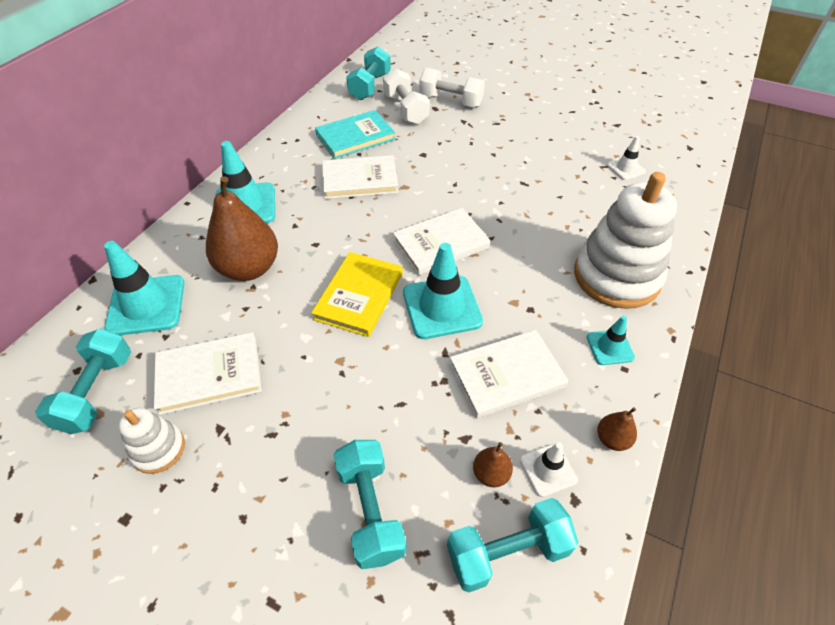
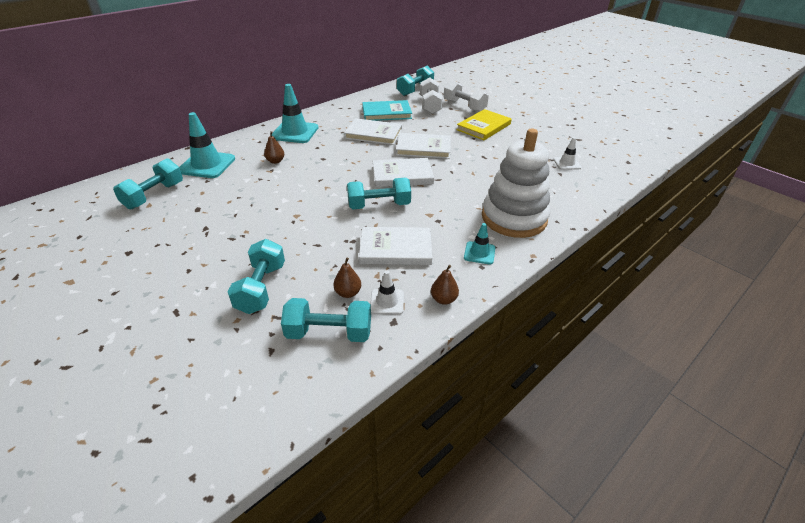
camera: 20 degrees right, 10 degrees down
white stacking toy [118,408,185,474] -> none
white book [154,332,262,415] -> white book moved to [396,133,451,159]
brown pear [206,176,278,281] -> brown pear [264,131,284,164], size x0.44
yellow book [311,252,403,337] -> yellow book moved to [456,109,512,140]
turquoise traffic cone [403,243,483,339] -> turquoise dumbbell [347,178,411,209]

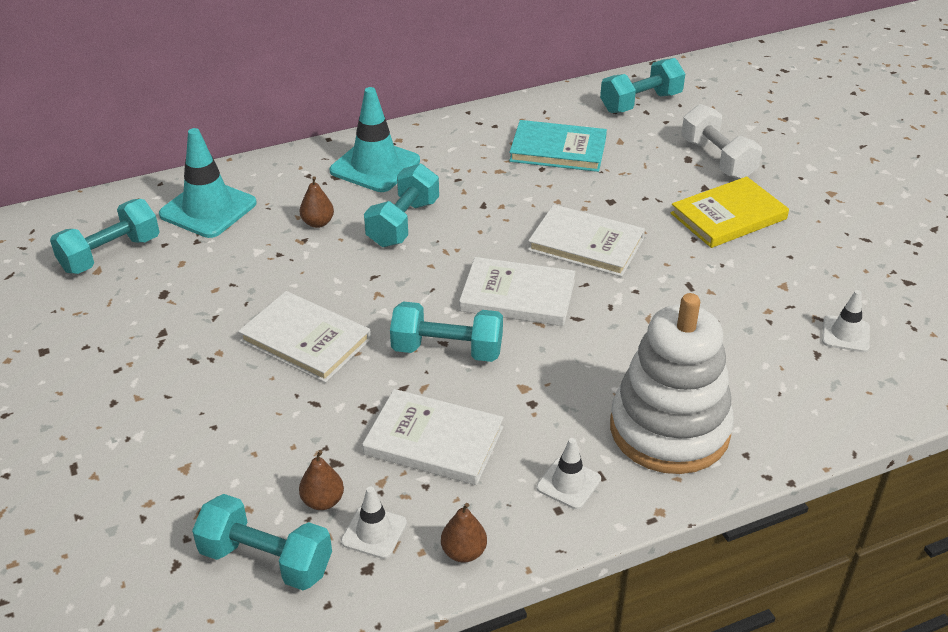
camera: 20 degrees right, 0 degrees up
turquoise dumbbell [228,239,285,314] -> turquoise dumbbell moved to [364,163,439,247]
white book [344,118,402,145] -> white book moved to [238,291,371,383]
white dumbbell [420,77,443,114] -> none
turquoise traffic cone [464,223,495,264] -> white traffic cone [536,438,601,509]

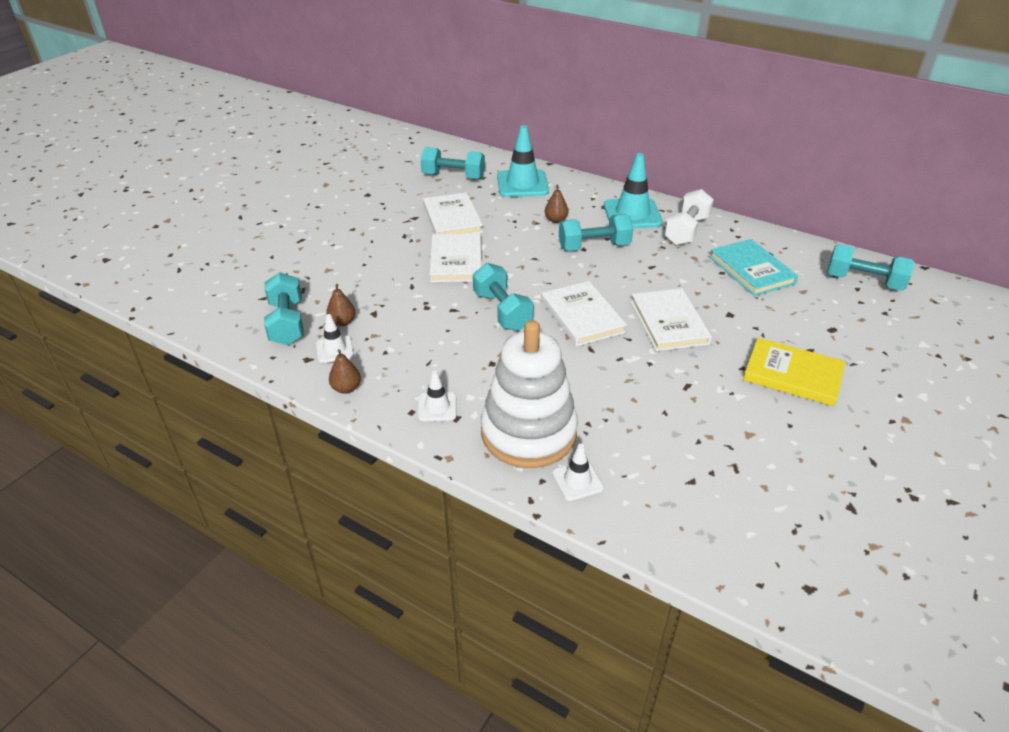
camera: 55 degrees right, 0 degrees up
white book [362,389,504,485] -> white book moved to [423,192,483,234]
white dumbbell [681,104,762,179] -> white dumbbell moved to [664,189,714,245]
white traffic cone [822,290,870,352] -> white traffic cone moved to [552,444,604,501]

